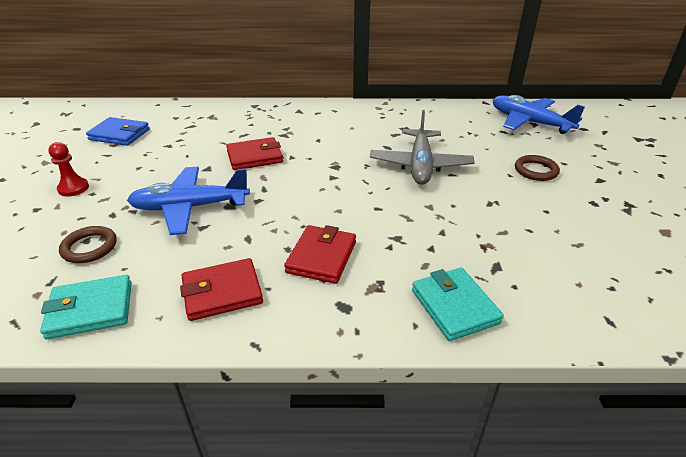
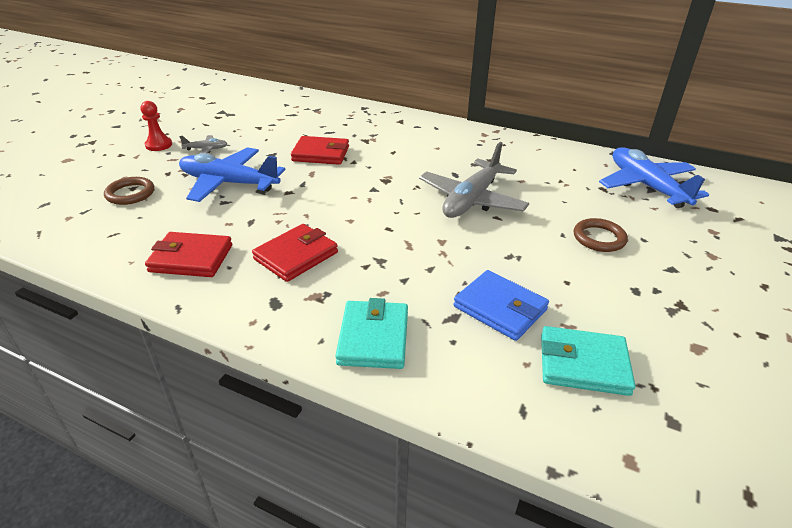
camera: 25 degrees right, 0 degrees up
turquoise wallet [40,275,131,339] -> turquoise wallet moved to [541,326,636,396]
blue wallet [86,117,150,146] -> blue wallet moved to [453,270,549,341]
none -> grey plane [179,135,228,153]

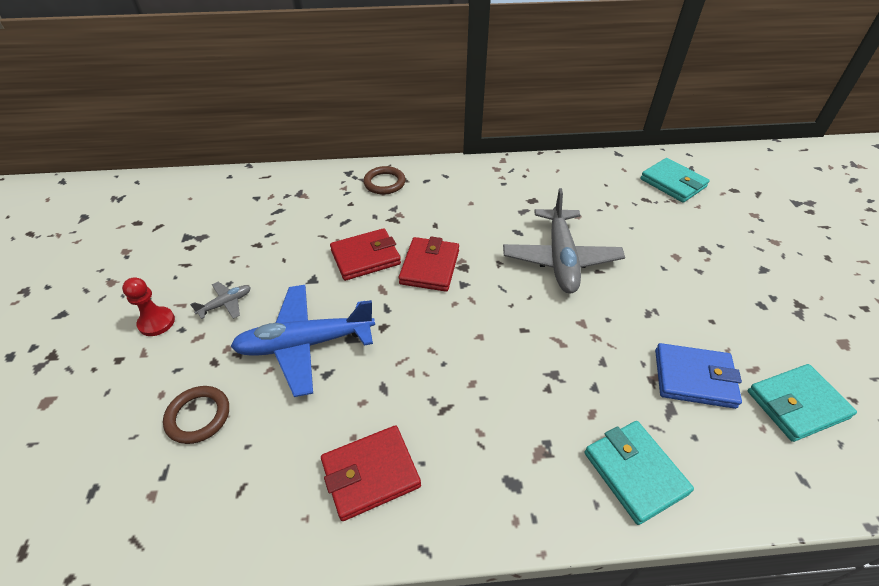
camera: 30 degrees left, 10 degrees up
red wallet [252,224,338,282] -> red wallet moved to [399,237,459,292]
brown ring [574,218,628,252] -> brown ring moved to [363,166,405,195]
blue plane [599,147,709,208] -> turquoise wallet [640,158,710,203]

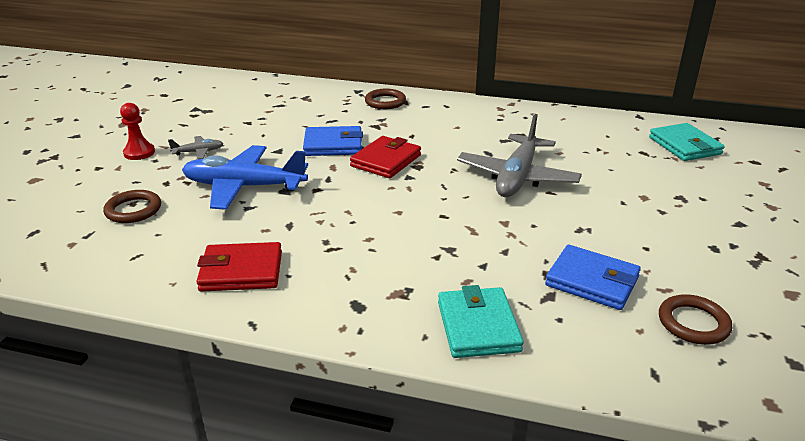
camera: 20 degrees right, 15 degrees down
red wallet [330,228,401,281] -> blue wallet [303,126,363,156]
turquoise wallet [748,364,857,442] -> brown ring [659,294,732,345]

